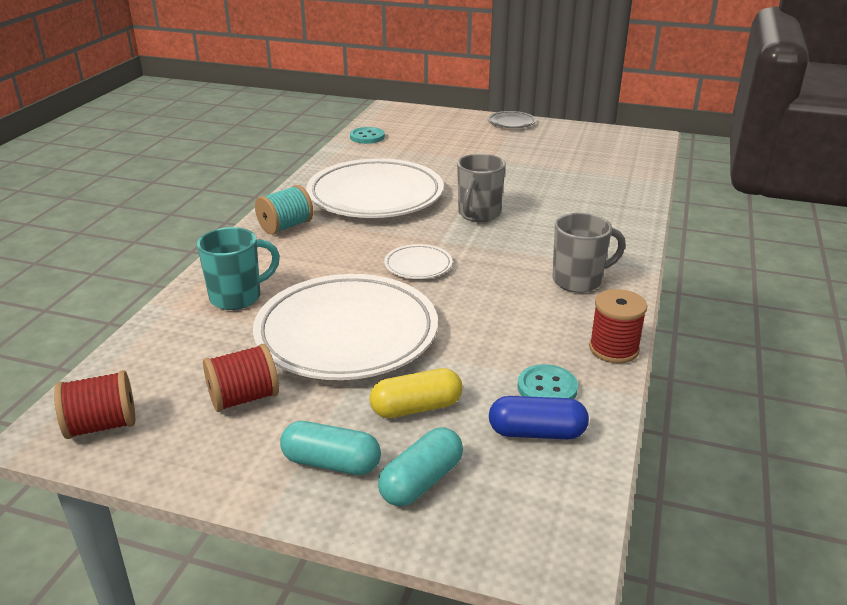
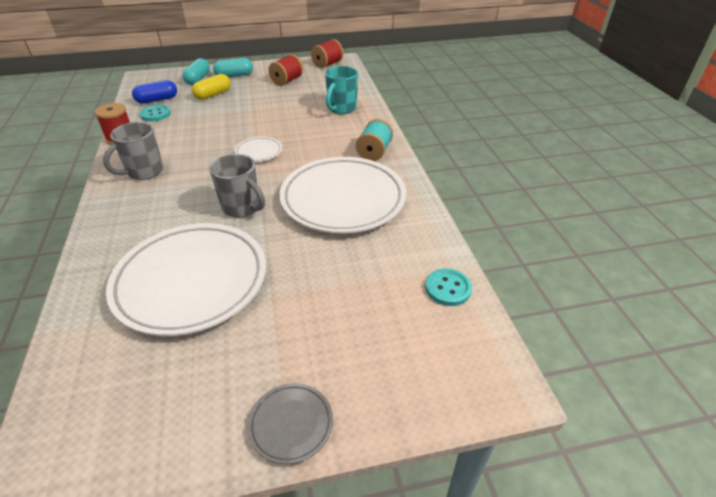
camera: 150 degrees right, 10 degrees up
white plate [253,274,438,380] -> white plate moved to [106,223,266,336]
grey mug [457,154,506,222] -> grey mug turned 135 degrees clockwise [209,154,265,217]

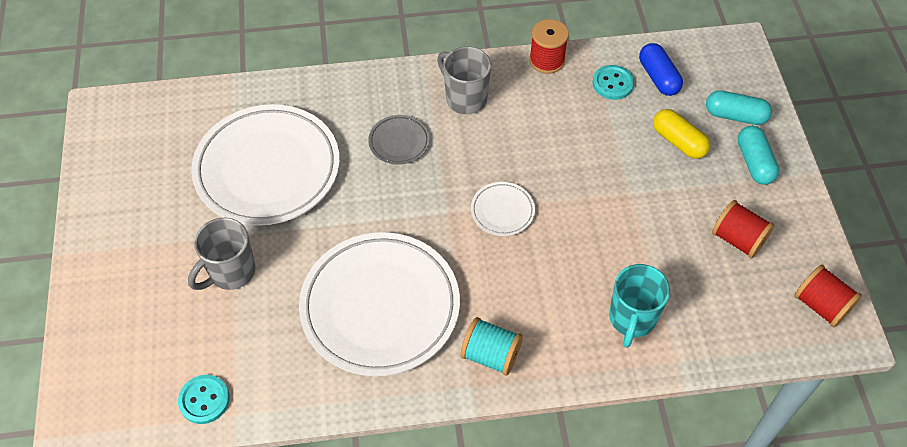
camera: 95 degrees right, 15 degrees up
grey mug [209,154,265,217] -> grey mug moved to [188,218,255,290]
grey plate [248,383,333,464] -> grey plate moved to [368,115,430,165]
turquoise mug [325,66,358,114] -> turquoise mug turned 105 degrees counterclockwise [609,264,670,348]

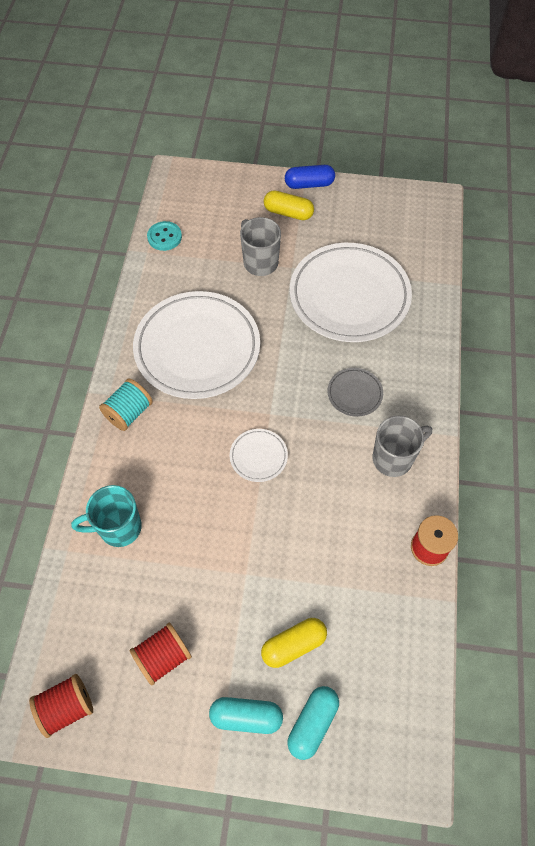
camera: 105 degrees right, 5 degrees up
turquoise button [593,65,634,100] -> none
turquoise mug [609,264,670,348] -> turquoise mug turned 45 degrees counterclockwise [71,485,142,547]
blue capsule [639,43,683,96] -> blue capsule moved to [285,165,335,189]
none -> yellow capsule [264,190,314,220]

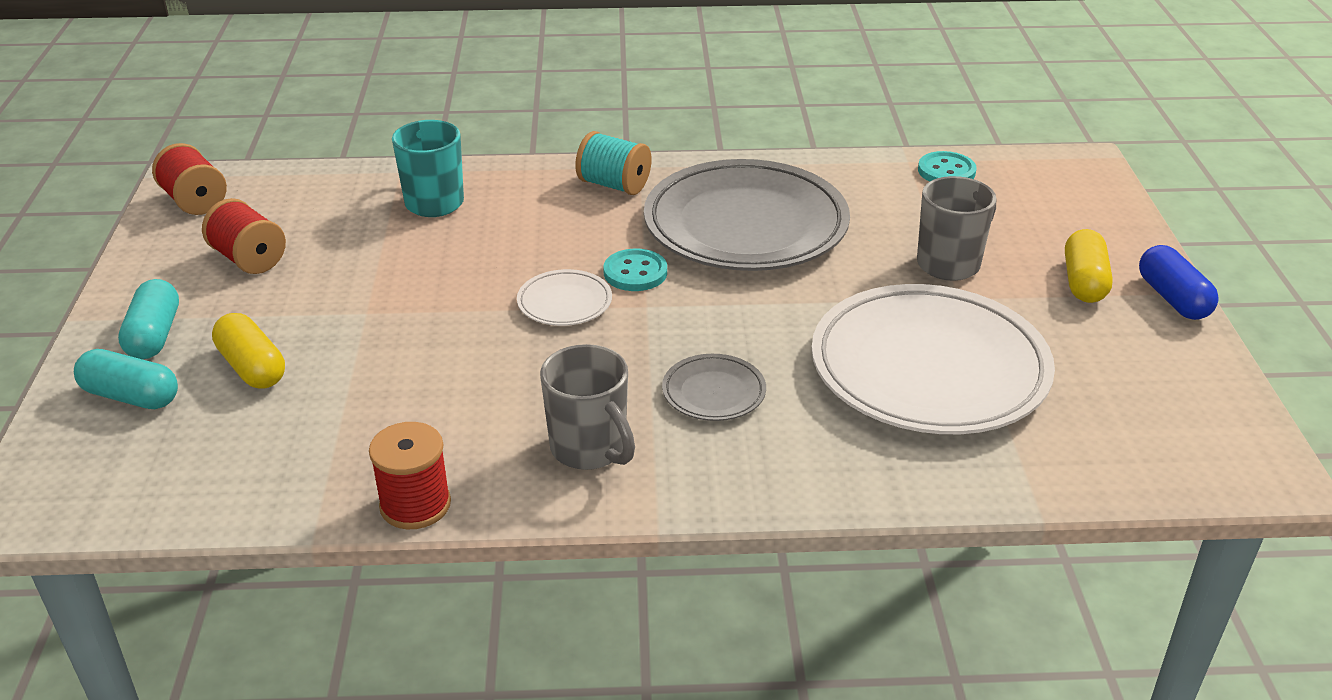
camera: 80 degrees right, 25 degrees down
white plate [133,291,260,399] -> grey plate [644,159,850,271]
none -> turquoise button [603,249,667,291]

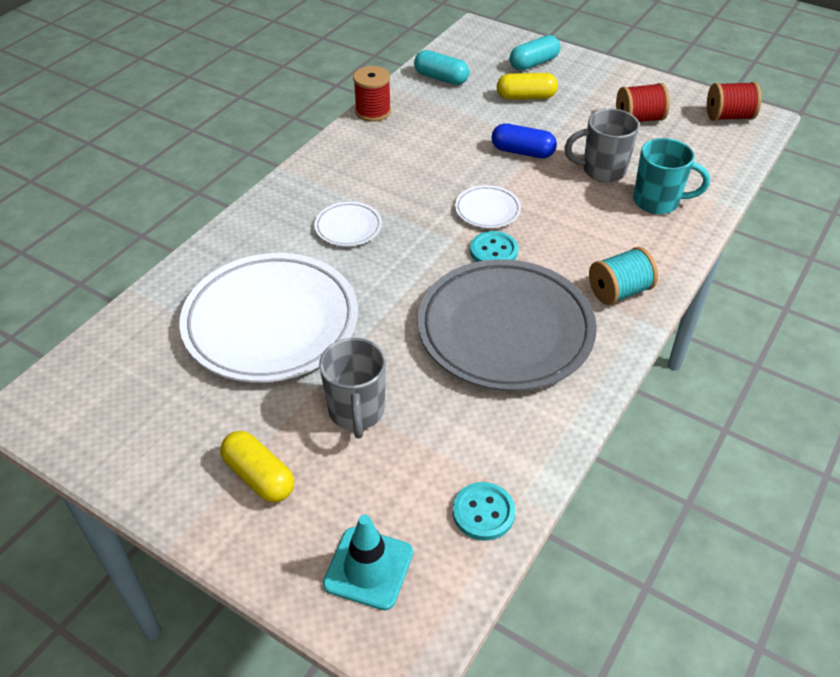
camera: 125 degrees right, 10 degrees up
turquoise capsule [118,279,179,359] -> turquoise capsule moved to [414,50,469,85]
grey mug [540,344,635,470] -> grey mug moved to [564,109,640,182]
grey plate [662,354,766,421] -> white plate [314,202,382,246]
blue capsule [1139,245,1219,320] -> blue capsule moved to [491,123,557,158]
none -> turquoise traffic cone [323,515,413,610]

